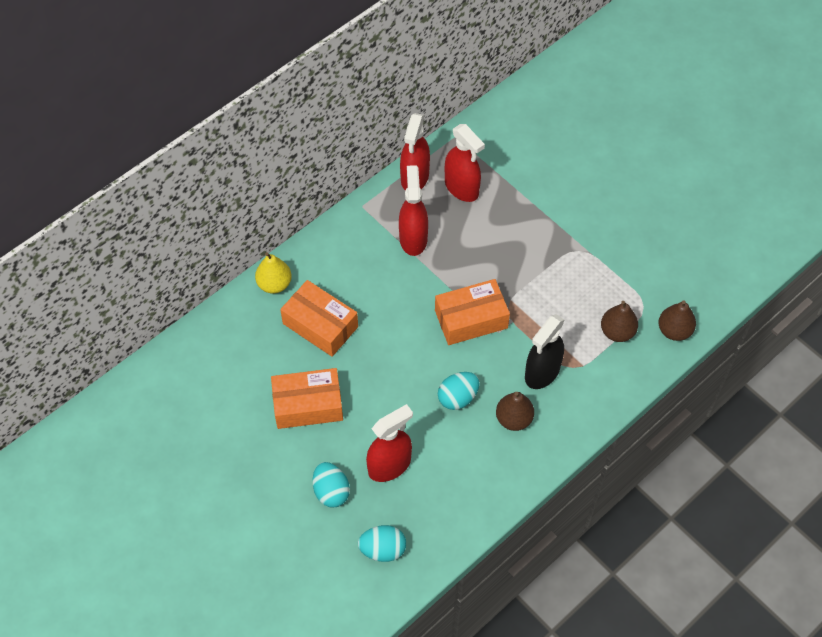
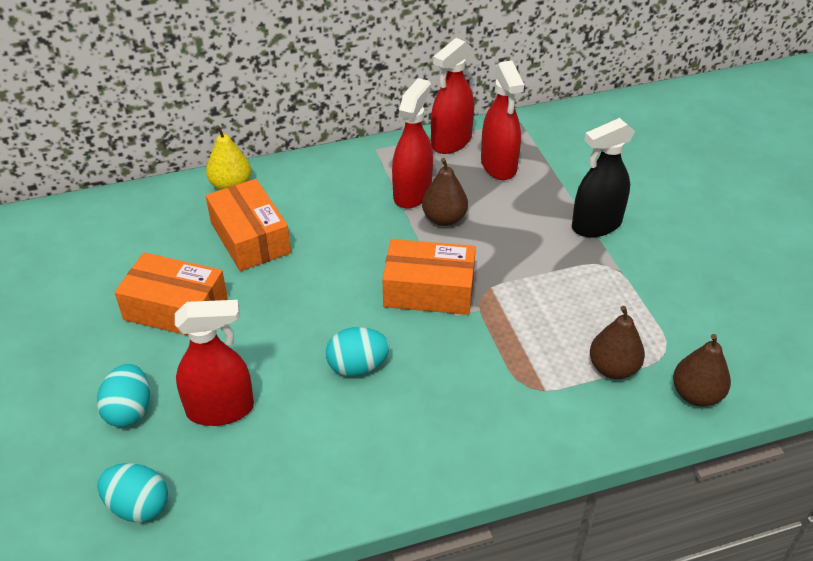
camera: 25 degrees right, 15 degrees down
brown pear [496,392,534,431] -> brown pear moved to [422,158,468,226]
black spray bottle [525,314,565,389] -> black spray bottle moved to [572,118,635,237]

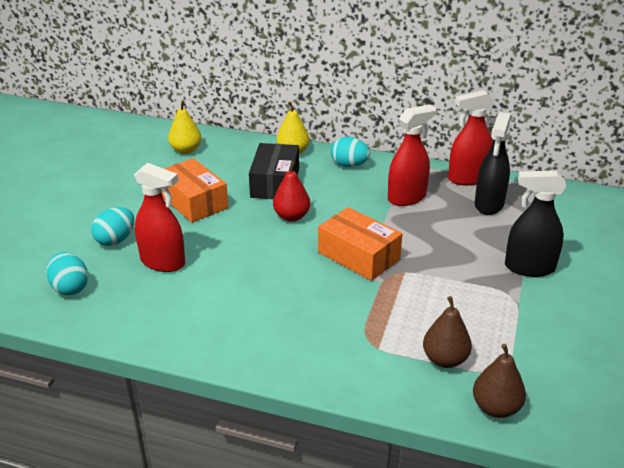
camera: 35 degrees right, 10 degrees down
orange box [206,179,291,271] -> black box [249,143,299,199]
turquoise egg [326,327,390,376] -> turquoise egg moved to [331,137,370,167]
brown pear [422,158,468,226] -> none
red spray bottle [481,61,524,180] -> black spray bottle [475,112,511,215]
none -> yellow pear [168,100,202,154]
none -> red pear [273,161,310,222]

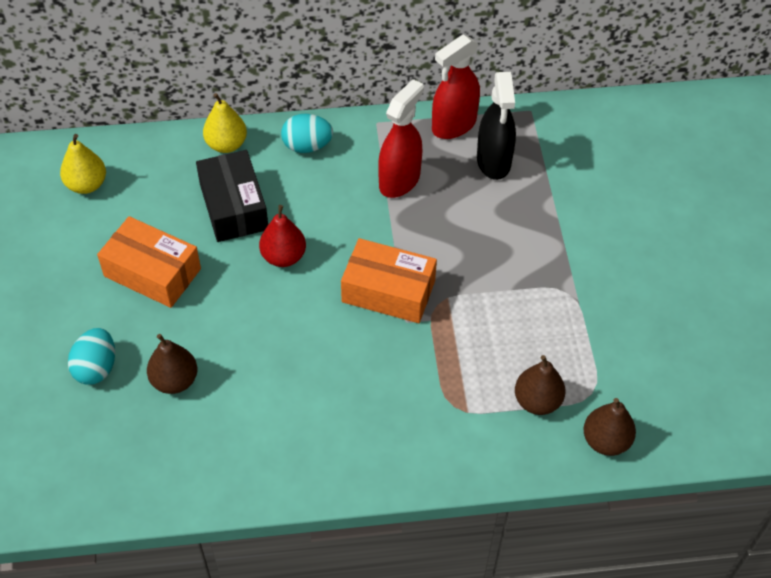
camera: 25 degrees left, 20 degrees up
turquoise egg [47,252,88,295] -> none
red spray bottle [134,163,185,272] -> brown pear [147,334,197,394]
black spray bottle [505,170,566,277] -> none

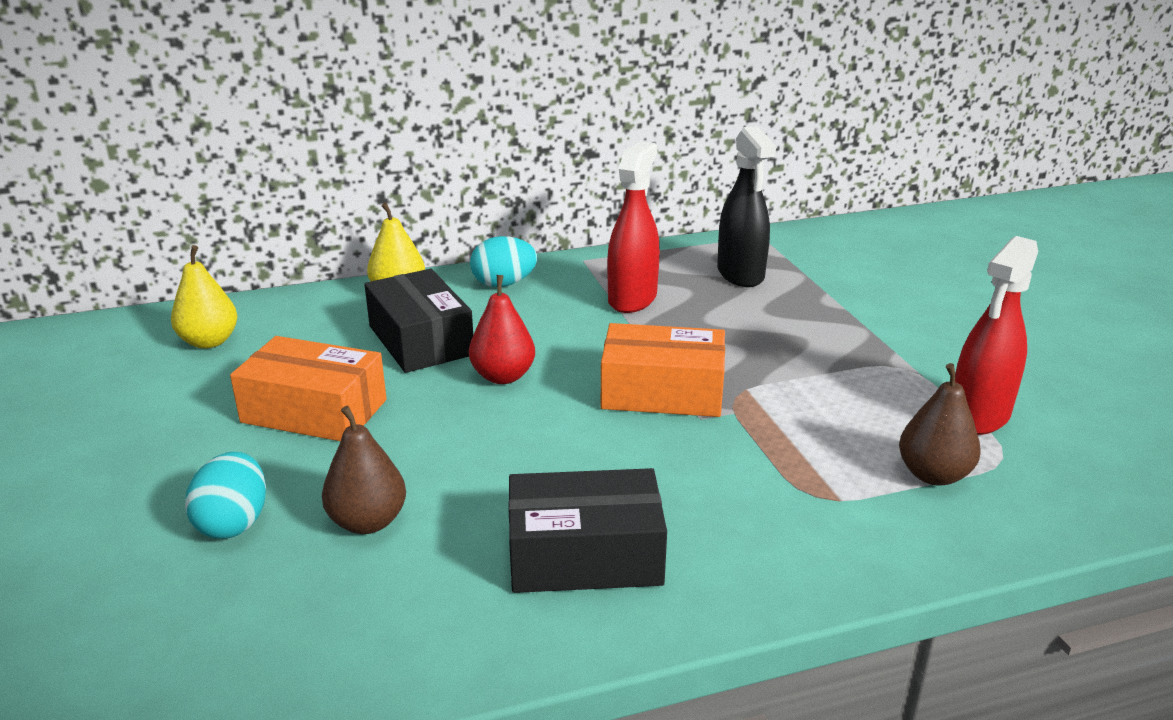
camera: 10 degrees left, 25 degrees down
red spray bottle [432,34,480,139] -> red spray bottle moved to [955,236,1038,435]
brown pear [584,398,636,456] -> none
none -> black box [508,468,667,593]

